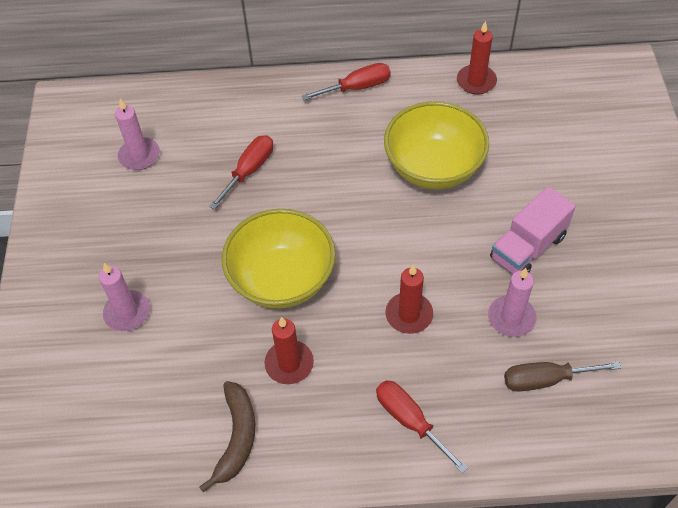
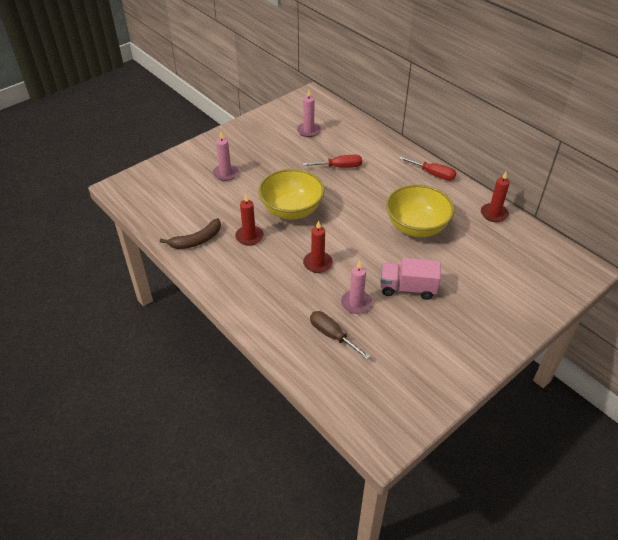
camera: 50 degrees right, 10 degrees down
red screwdriver [376,380,468,473] -> none

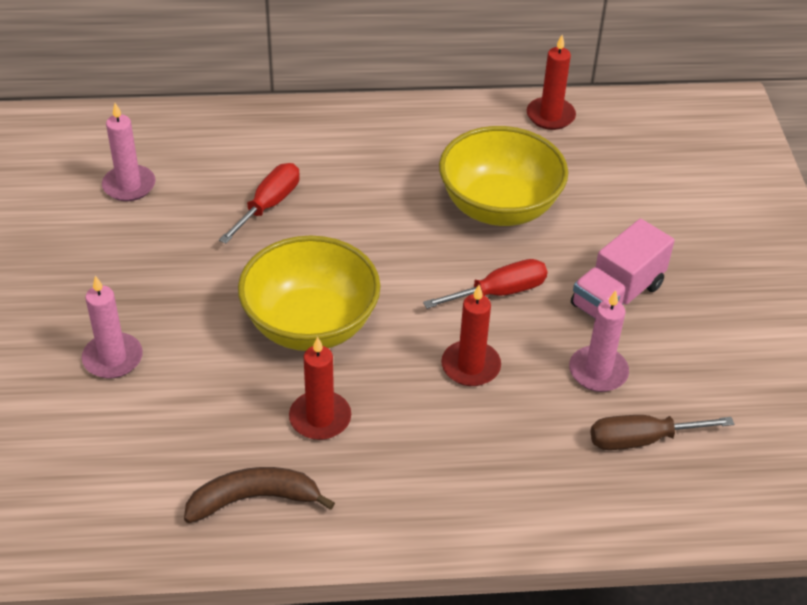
camera: 55 degrees left, 0 degrees up
brown banana [160,218,221,249] -> brown banana turned 105 degrees counterclockwise [184,467,335,523]
red screwdriver [399,156,456,181] -> red screwdriver moved to [423,259,548,309]

